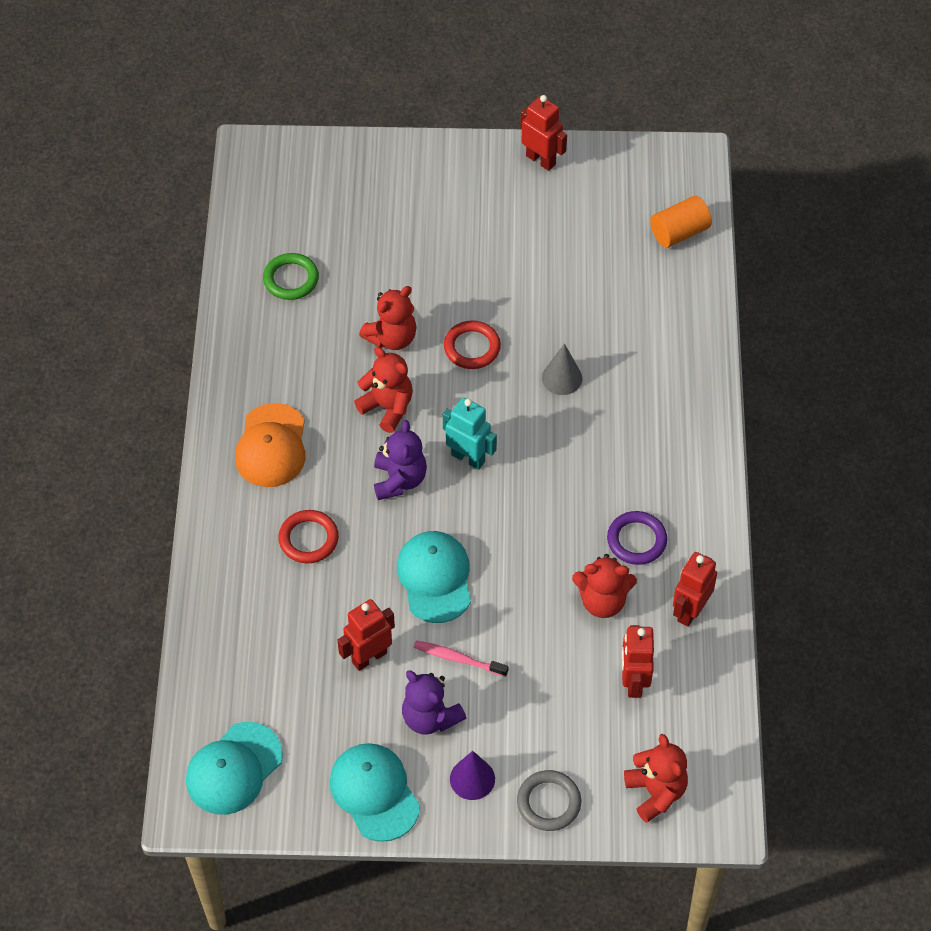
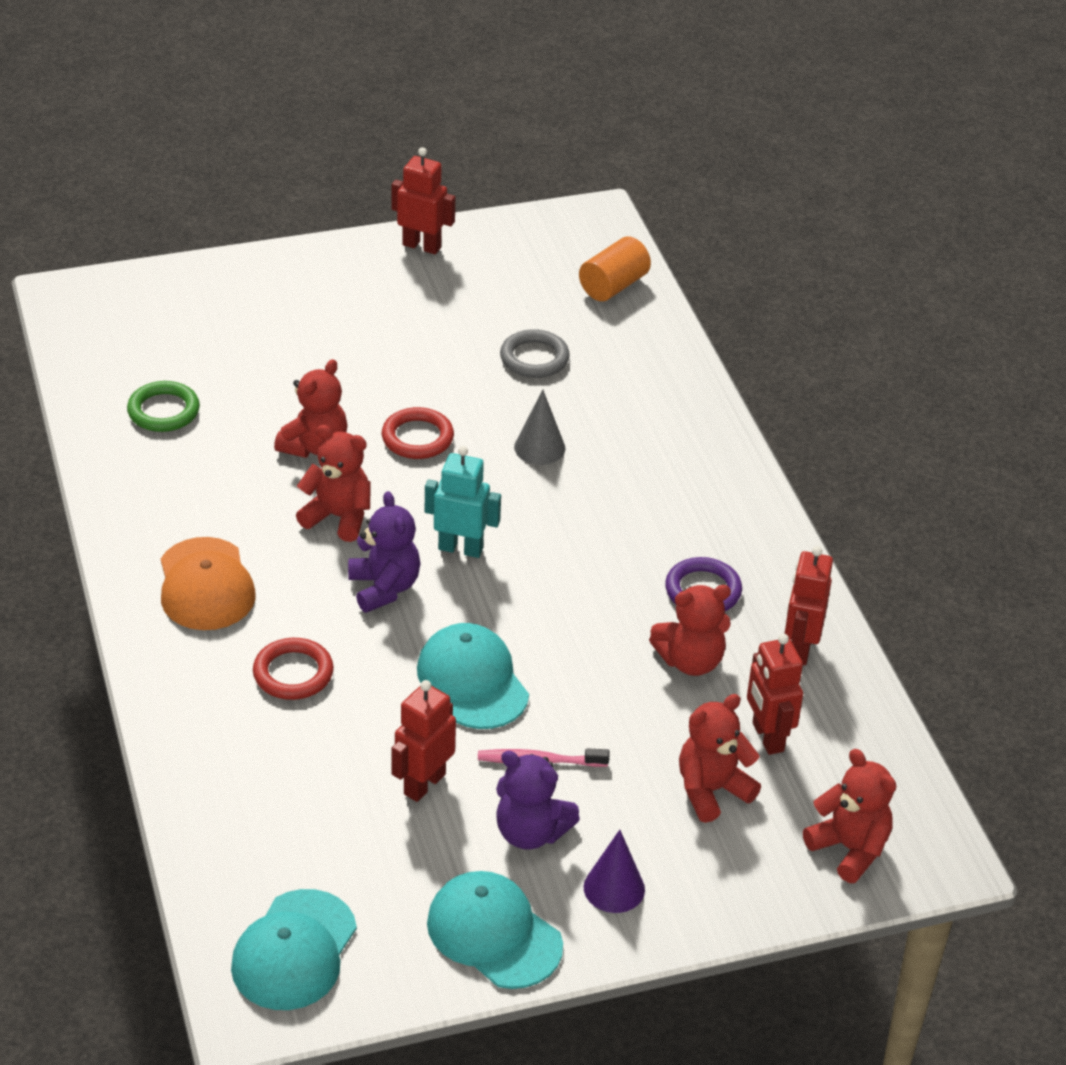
camera: 20 degrees left, 15 degrees down
grey ring [517,770,581,831] -> grey ring moved to [500,329,570,378]
none -> red teddy bear [679,694,761,823]

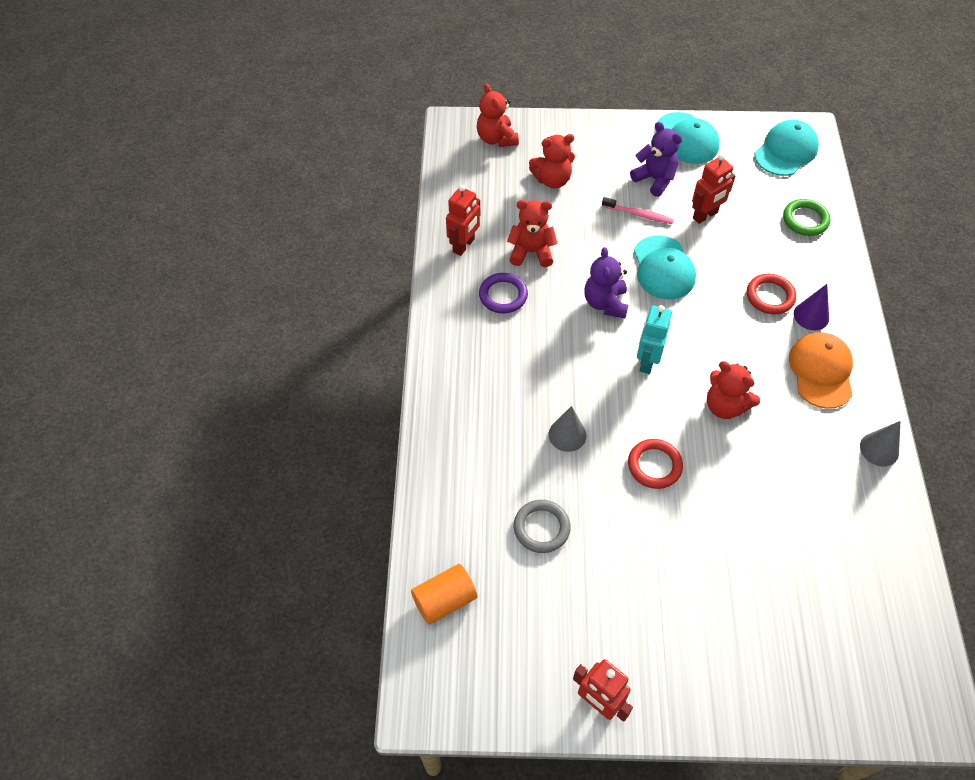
camera: 160 degrees left, 15 degrees up
green ring [127,381,200,432] -> green ring moved to [783,199,830,236]
red teddy bear [274,359,348,458] -> none
purple teddy bear [348,491,421,613] -> purple teddy bear moved to [584,247,628,318]
turquoise robot [425,446,501,558] -> turquoise robot turned 75 degrees clockwise [637,305,672,374]
purple cone [583,830,645,913] -> purple cone moved to [794,284,829,330]
red robot [747,634,803,755] -> none
none -> grey cone [860,421,900,466]

